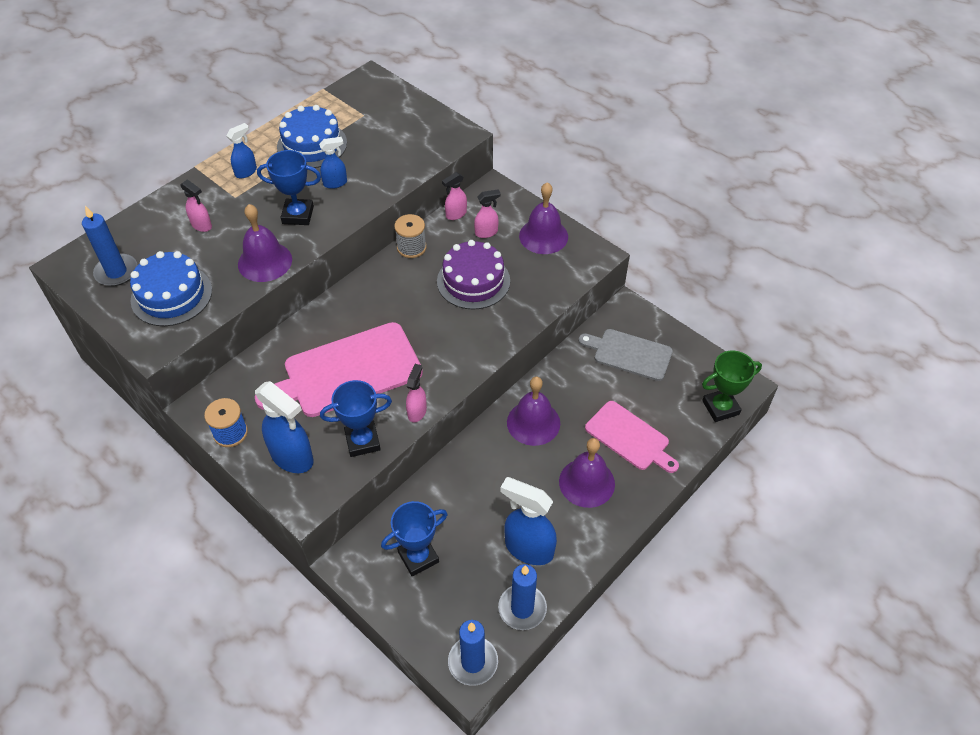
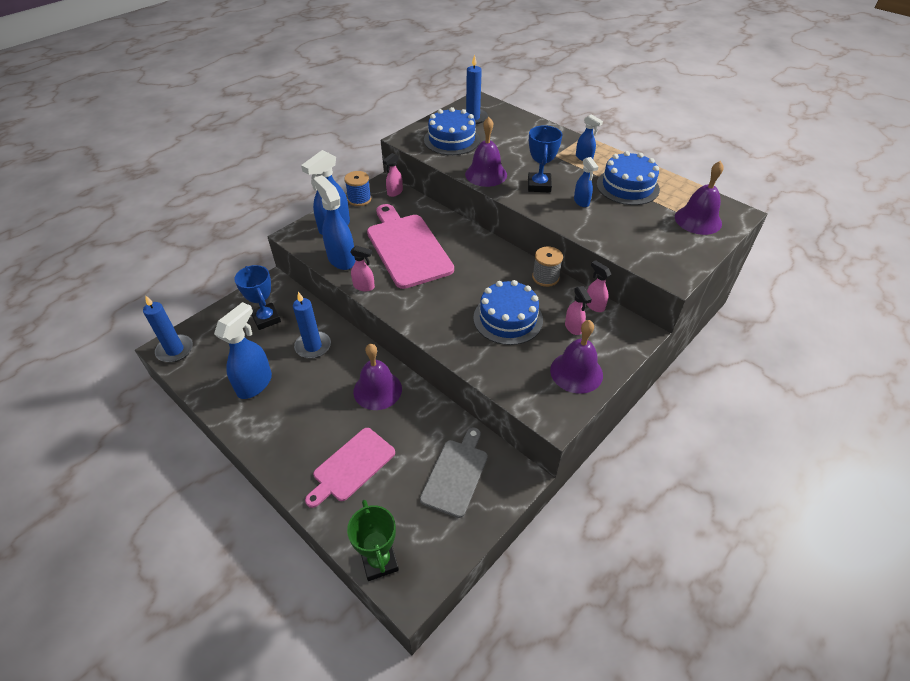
camera: 90 degrees right, 5 degrees down
pink spray bottle [180,179,212,232] -> pink spray bottle moved to [383,153,403,197]
blue trophy [320,380,392,457] -> blue spray bottle [313,175,356,270]
purple cake [437,240,510,309] -> blue cake [473,280,543,345]
blue candle [498,564,547,630] -> blue candle moved to [293,292,331,359]
purple bell [559,438,615,508] -> purple bell moved to [675,161,724,235]

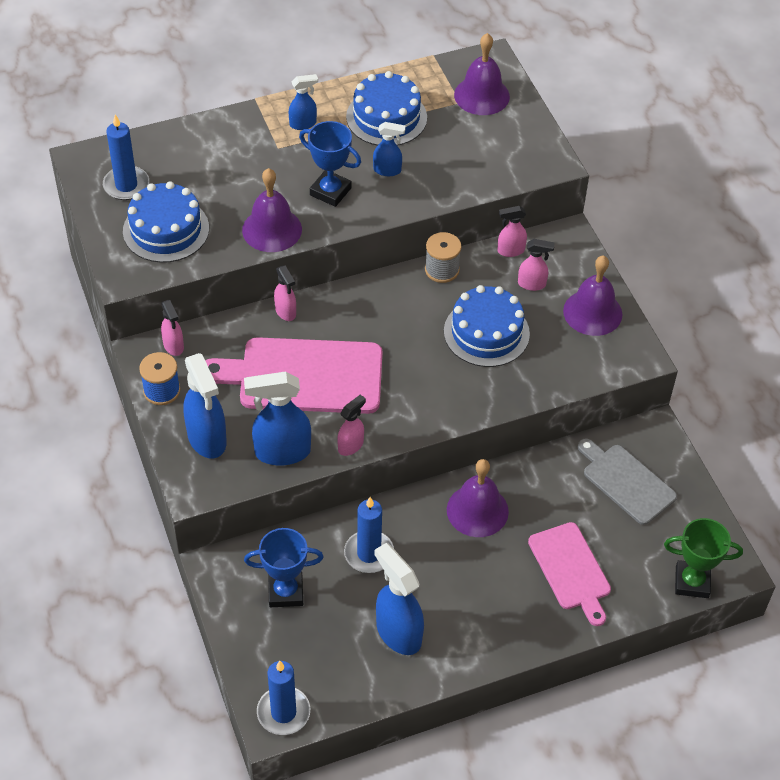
camera: 65 degrees left, 5 degrees up
none -> pink spray bottle [274,265,296,321]

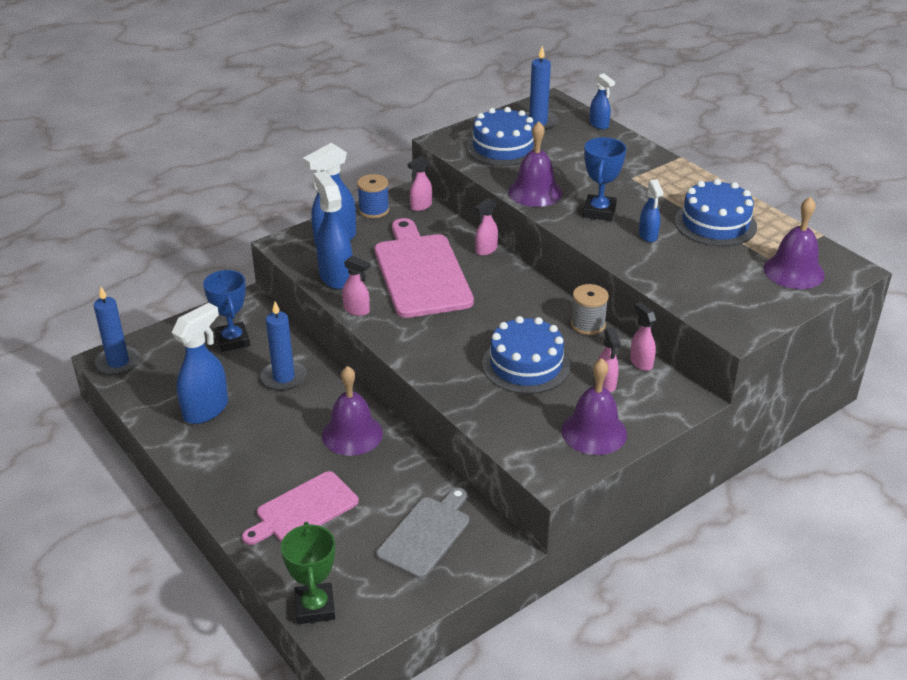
camera: 75 degrees right, 15 degrees down
blue spray bottle [289,74,318,130] -> blue spray bottle moved to [590,73,615,130]

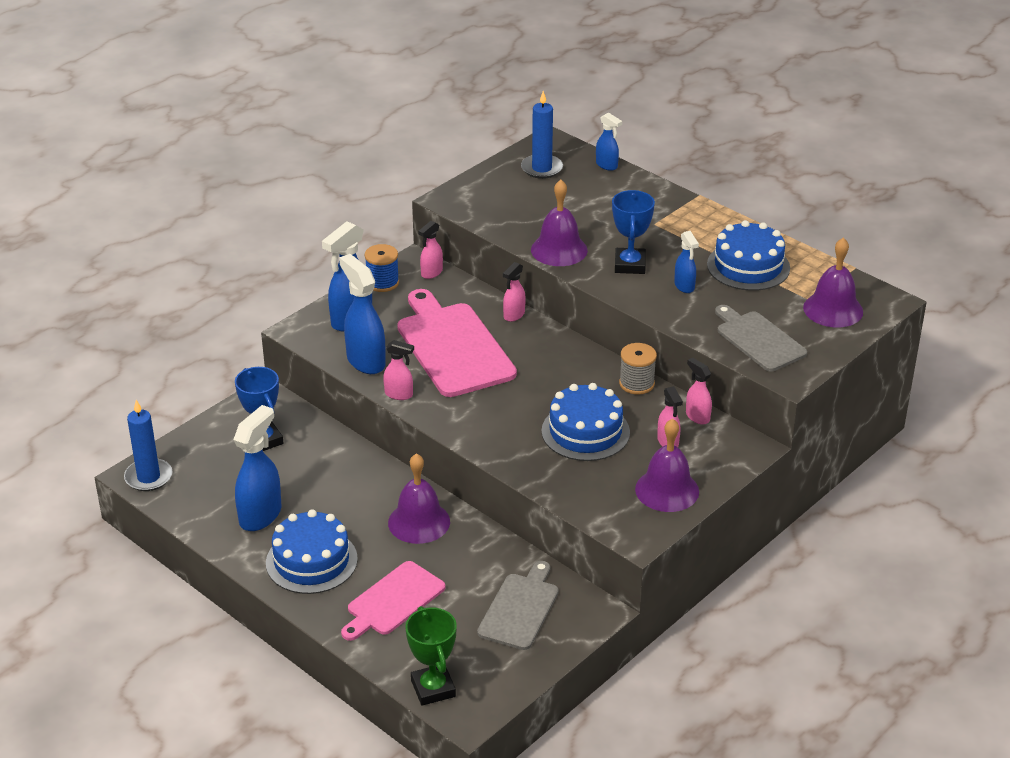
camera: 10 degrees left, 0 degrees up
blue candle [261,302,307,391] -> none
blue cake [466,107,535,166] -> blue cake moved to [266,509,358,594]
none -> grey cutting board [715,305,807,371]

